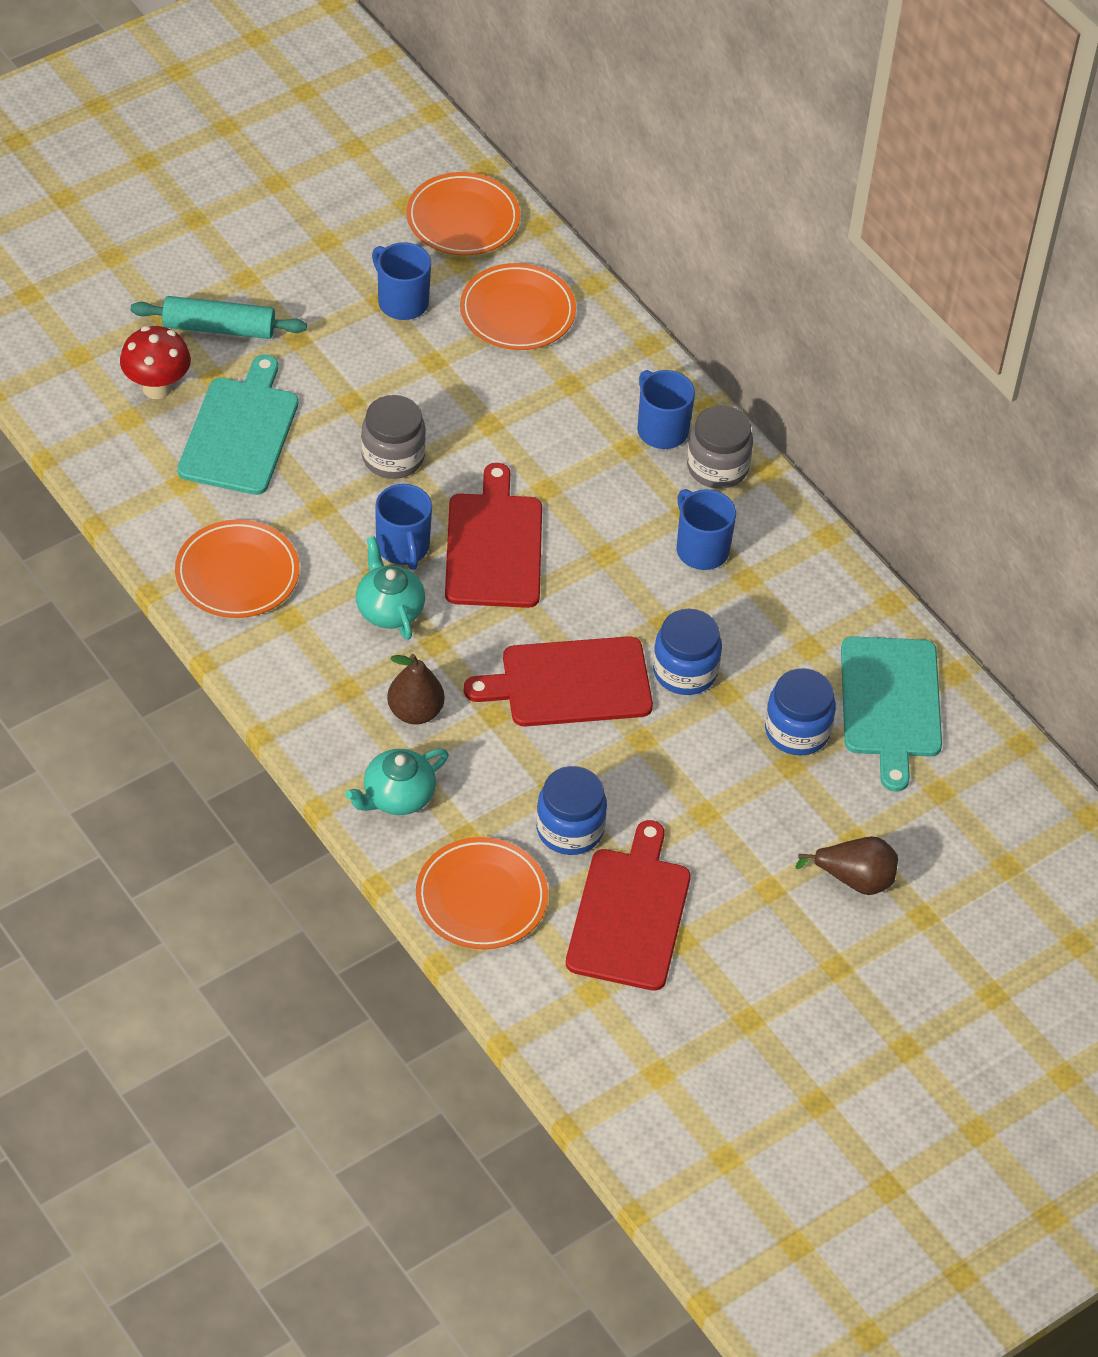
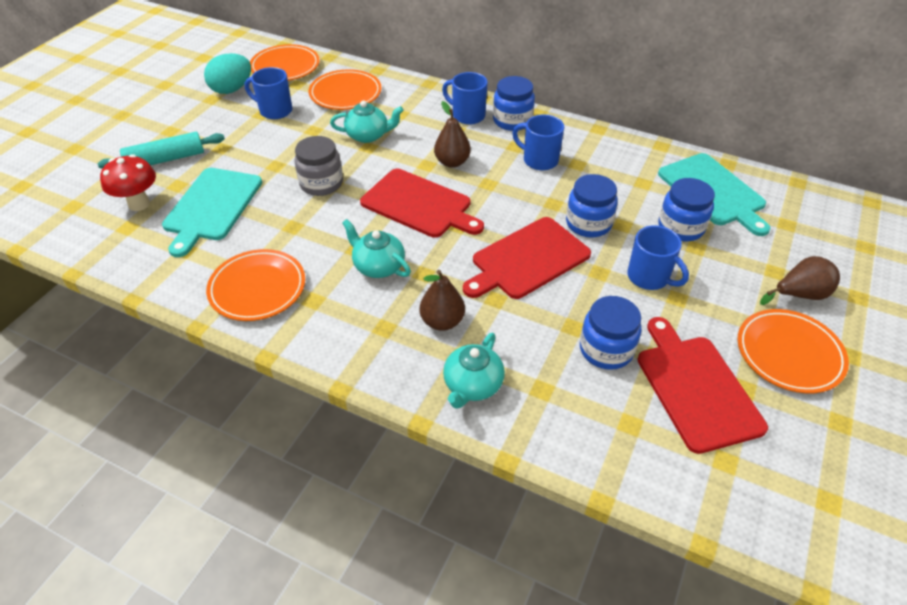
camera: 25 degrees left, 5 degrees down
turquoise cutting board [177,355,298,495] -> turquoise cutting board turned 150 degrees counterclockwise [162,168,262,257]
blue mug [375,484,432,570] -> blue mug moved to [627,225,689,290]
orange plate [416,837,548,949] -> orange plate moved to [737,309,849,394]
red cutting board [445,463,542,608] -> red cutting board turned 150 degrees clockwise [360,169,484,238]
grey jar [687,405,753,489] -> blue jar [493,76,535,131]
none -> turquoise egg [204,53,251,94]
none -> turquoise teapot [330,100,403,143]
none -> brown pear [434,101,471,168]

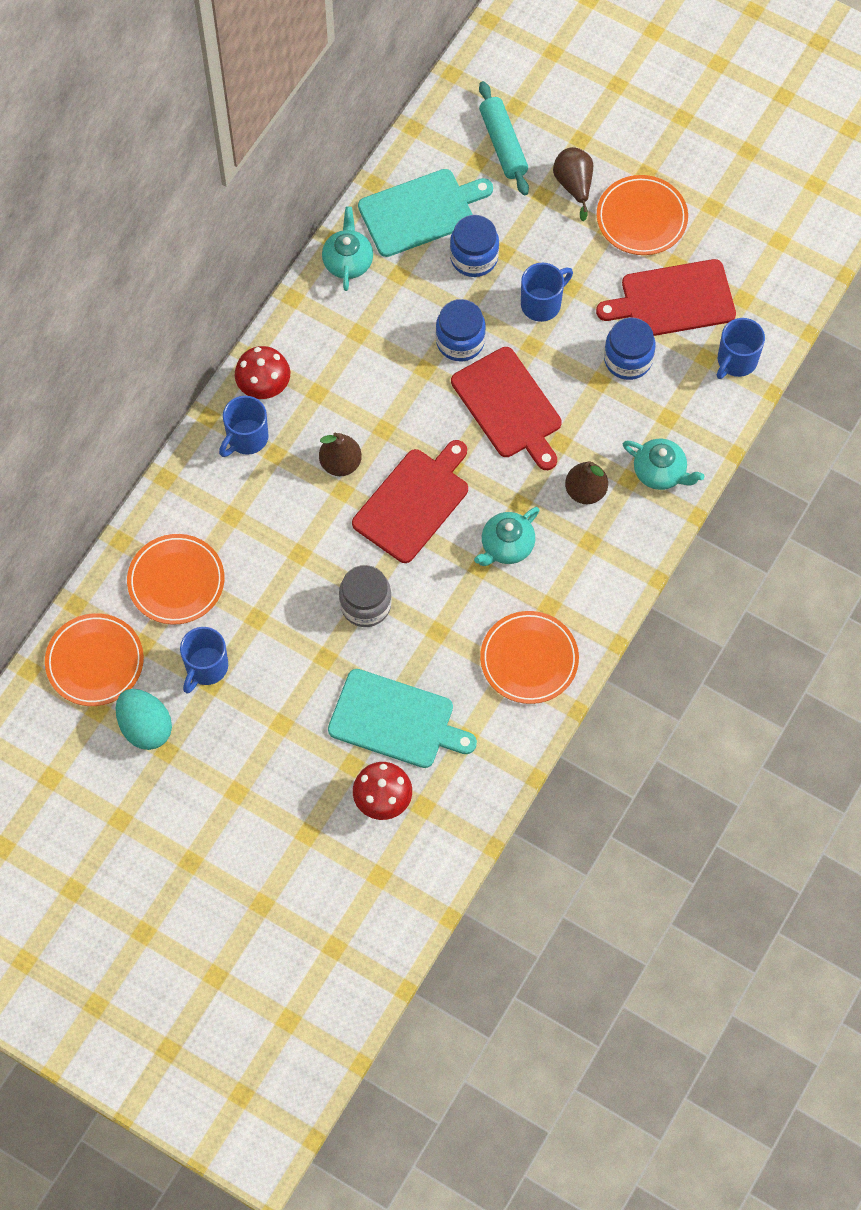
camera: 85 degrees left, 20 degrees up
turquoise rolling pin [98,132,225,169] -> turquoise rolling pin moved to [479,81,529,195]
turquoise teapot [330,100,403,143] -> turquoise teapot moved to [322,206,373,291]
blue jar [493,76,535,131] -> red mushroom [235,346,290,399]
blue mug [512,115,564,170] -> blue mug moved to [717,318,765,379]

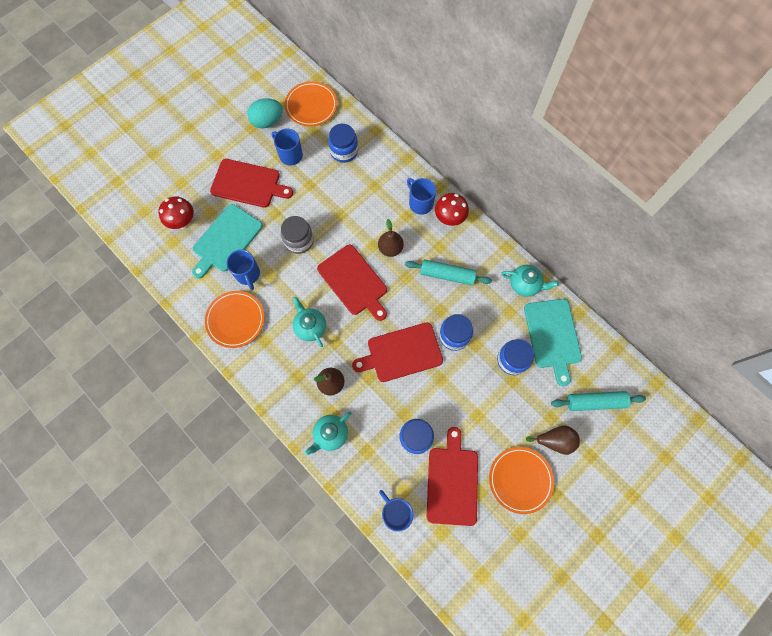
camera: 105 degrees right, 5 degrees up
orange plate [127,534,224,625] -> blue jar [328,124,358,163]
blue mug [521,263,573,322] -> blue mug moved to [227,250,260,290]
none -> red cutting board [210,159,293,208]
none -> turquoise rolling pin [405,259,492,285]

